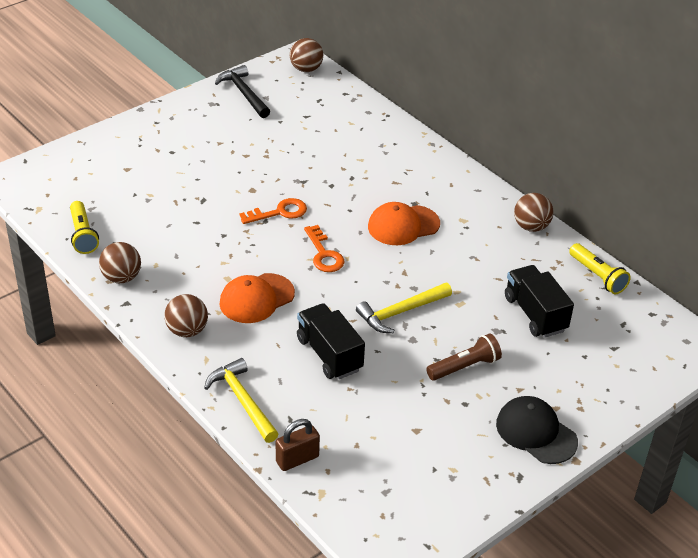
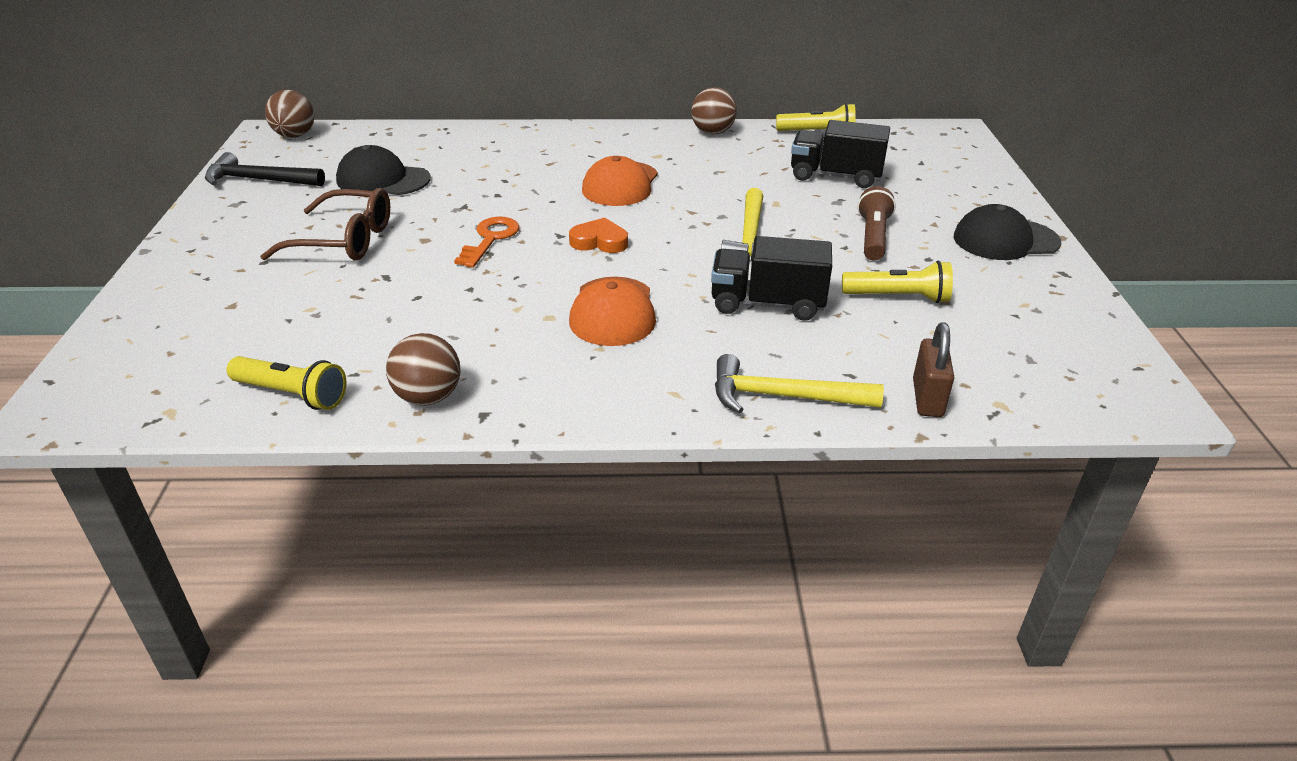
camera: 50 degrees left, 5 degrees down
brown ball [164,294,208,337] -> none
orange key [304,225,345,272] -> orange heart [569,217,628,253]
none -> brown glasses [260,188,390,260]
none -> black cap [336,145,431,195]
none -> yellow flashlight [842,261,953,303]

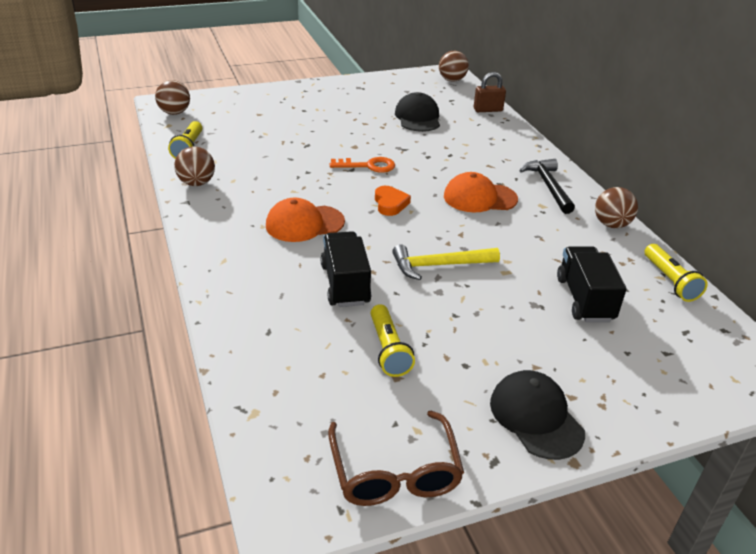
camera: 70 degrees right, 0 degrees up
black hammer [205,152,325,186] -> black hammer moved to [519,159,575,214]
brown glasses [260,188,390,260] -> brown glasses moved to [328,411,464,506]
yellow hammer [715,354,884,413] -> none
brown flashlight [857,186,896,261] -> none
brown padlock [913,322,954,417] -> brown padlock moved to [474,72,506,112]
none -> brown ball [155,80,190,115]

